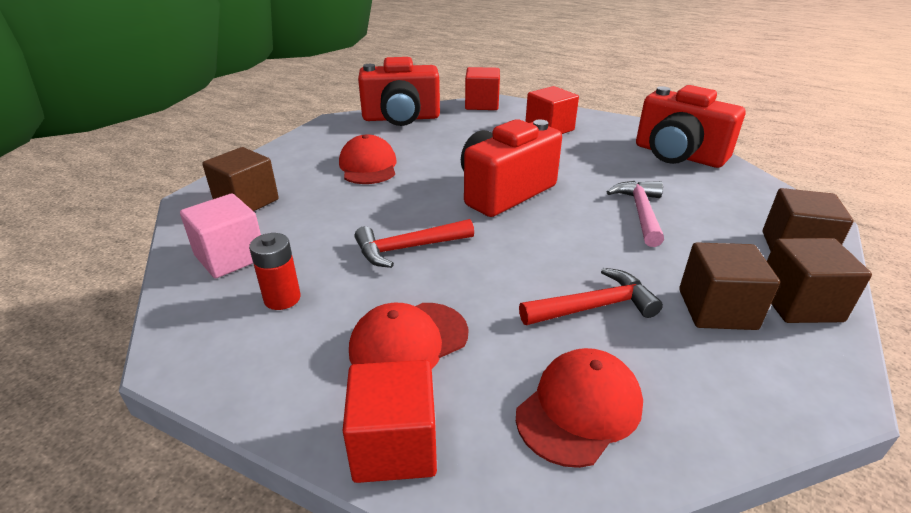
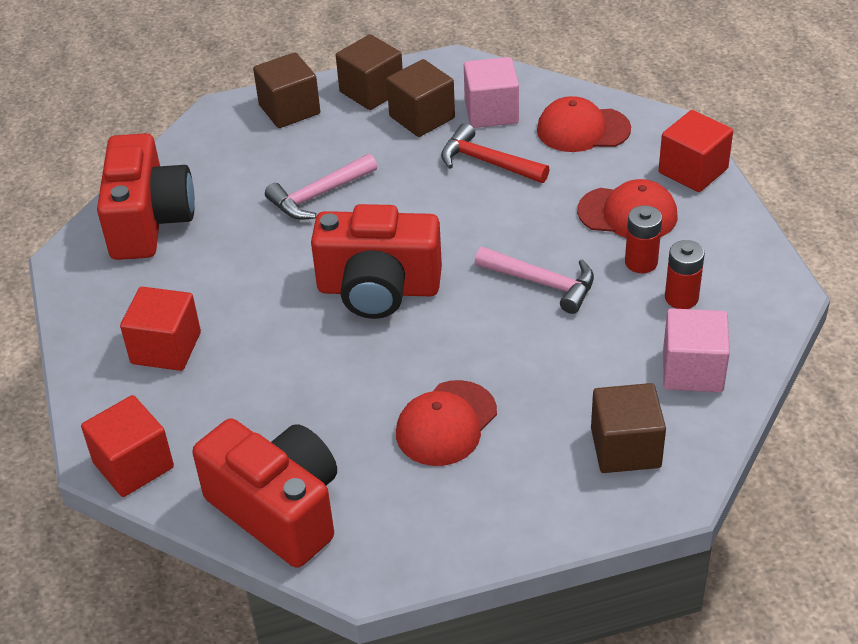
camera: 130 degrees left, 10 degrees up
red hammer [355,219,474,268] -> pink hammer [475,247,594,314]
none -> pink cube [464,57,519,128]
none -> red battery [625,205,662,273]

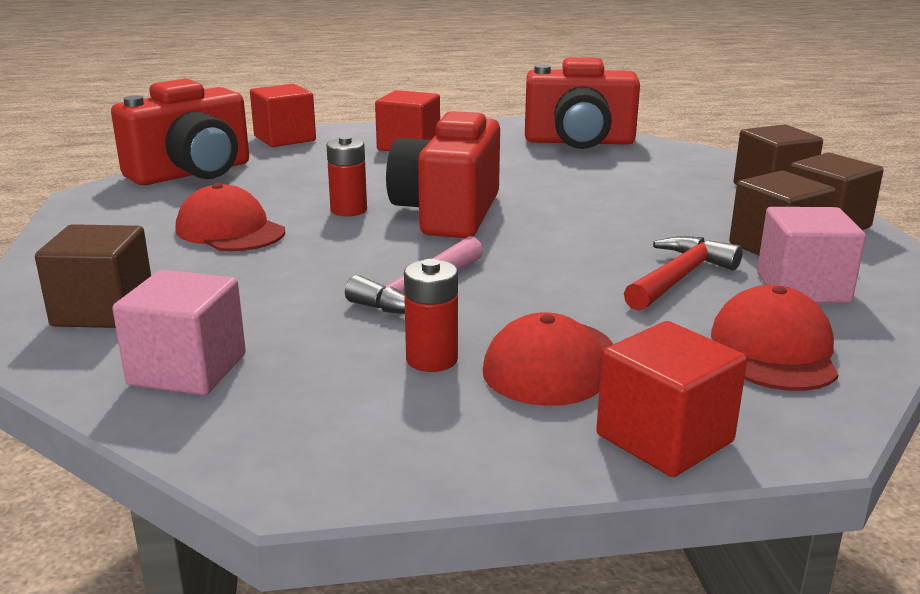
camera: 95 degrees right, 20 degrees down
pink hammer [265,154,377,220] -> none
red battery [665,240,705,309] -> red battery moved to [327,136,367,216]

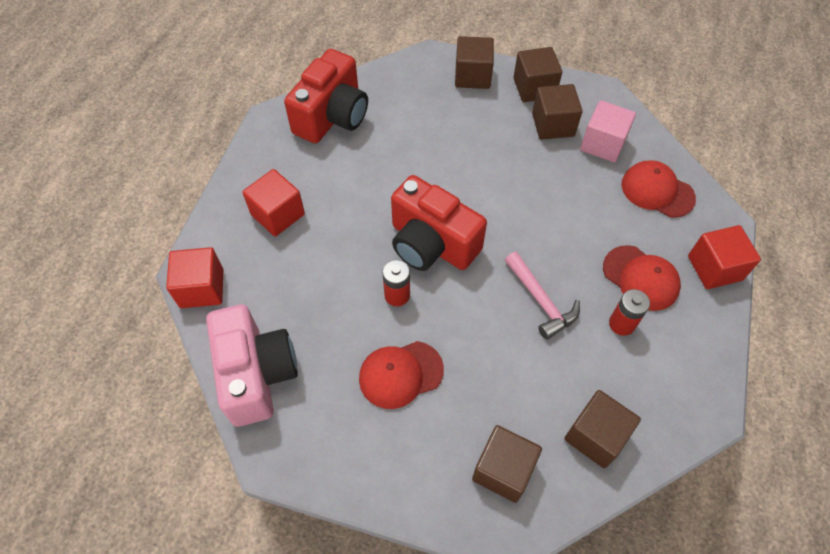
camera: 65 degrees left, 35 degrees up
red camera [111,79,249,185] -> pink camera [206,304,298,427]
pink cube [112,270,246,395] -> brown cube [564,390,641,468]
red hammer [624,236,743,311] -> none

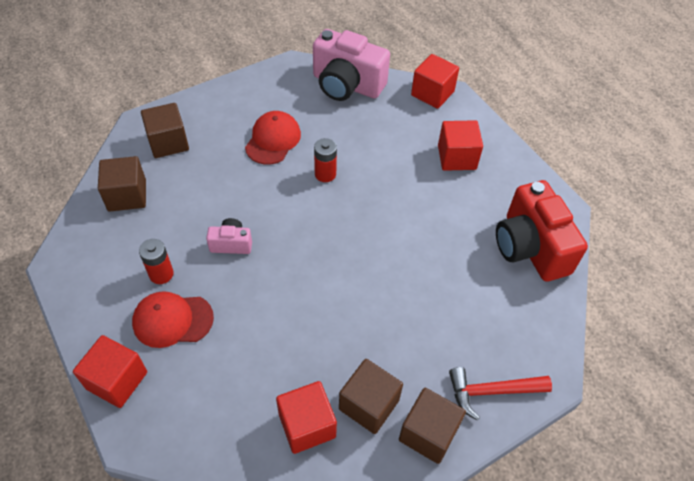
camera: 130 degrees right, 5 degrees down
red camera [391,175,487,271] -> none
brown cube [455,36,494,89] -> red hammer [449,367,552,421]
pink hammer [505,252,580,340] -> pink camera [206,218,252,254]
pink cube [580,101,636,162] -> red cube [276,381,337,454]
red cap [621,160,696,218] -> none

